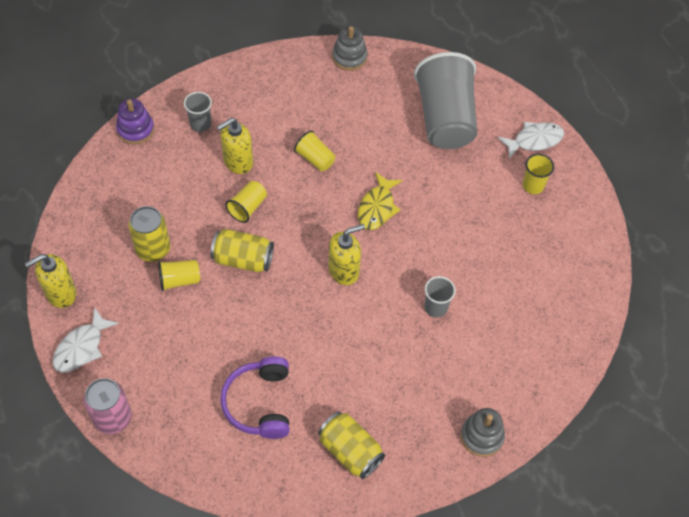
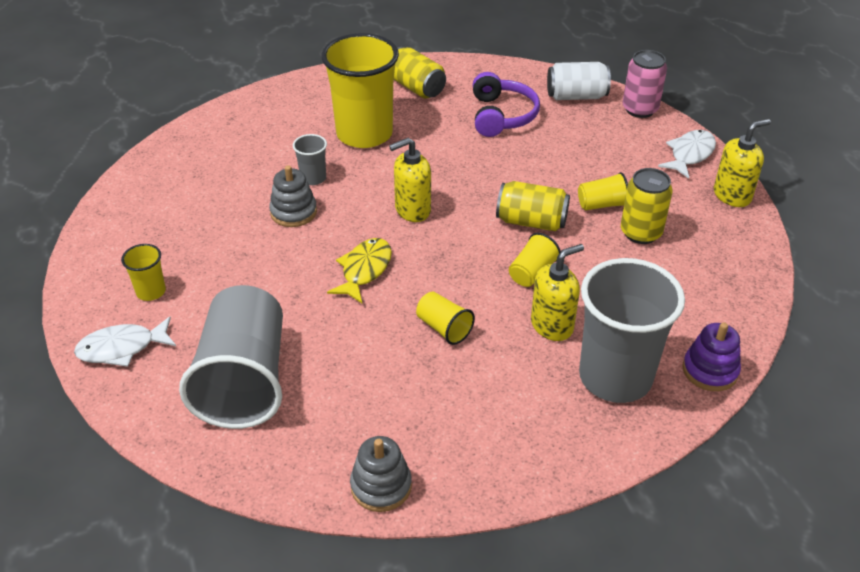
camera: 175 degrees left, 15 degrees down
grey cup [184,92,212,132] -> grey cup [579,258,685,403], size x2.29
grey stacking toy [461,408,505,457] -> grey stacking toy moved to [269,165,317,227]
none -> yellow cup [321,33,399,148]
none -> white can [547,62,611,100]

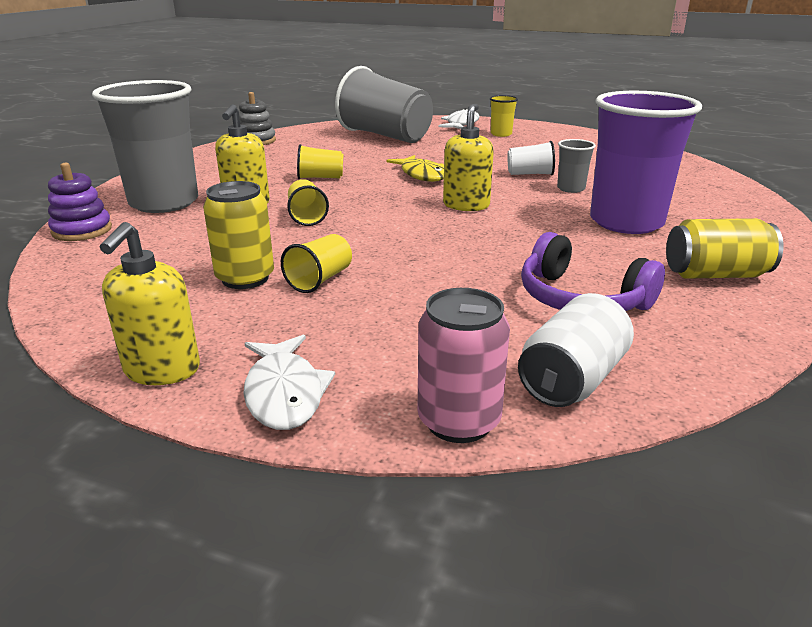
camera: 130 degrees right, 15 degrees down
grey stacking toy [269,165,317,227] -> white cup [508,141,555,175]
yellow cup [321,33,399,148] -> purple cup [590,91,702,234]
yellow can [496,181,570,231] -> none

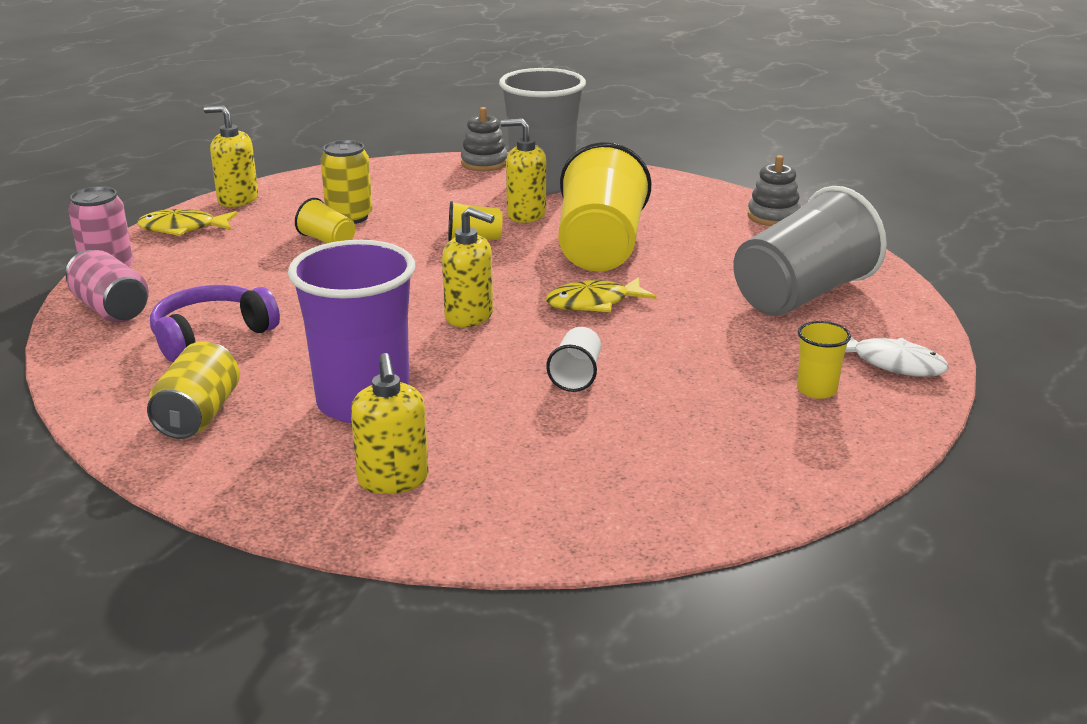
camera: 100 degrees right, 0 degrees up
purple stacking toy [48,163,112,241] -> grey stacking toy [461,107,508,171]
white fish [243,334,335,430] -> yellow fish [137,209,237,236]
yellow cup [297,144,343,179] -> yellow cup [559,142,652,271], size x2.29
white can [518,293,634,407] -> pink can [65,250,149,323]
grey cup [557,139,596,193] -> none
none -> yellow soap dispenser [351,353,429,494]

